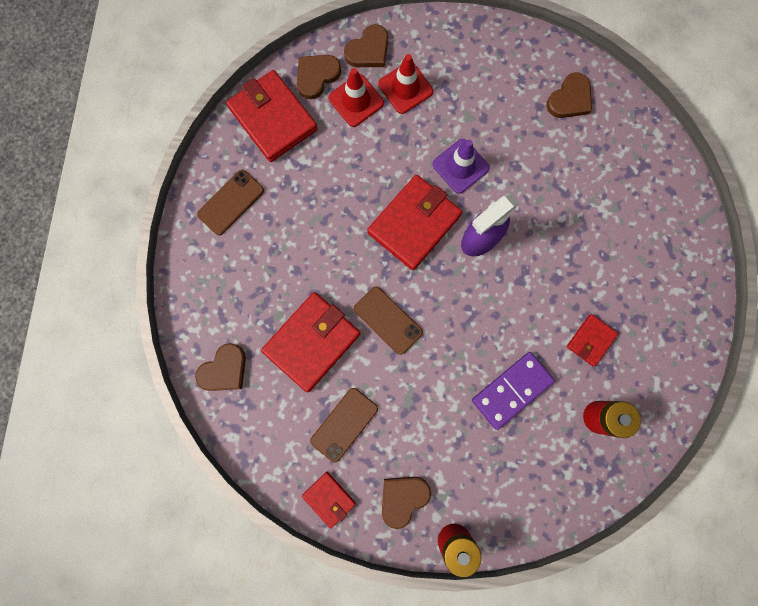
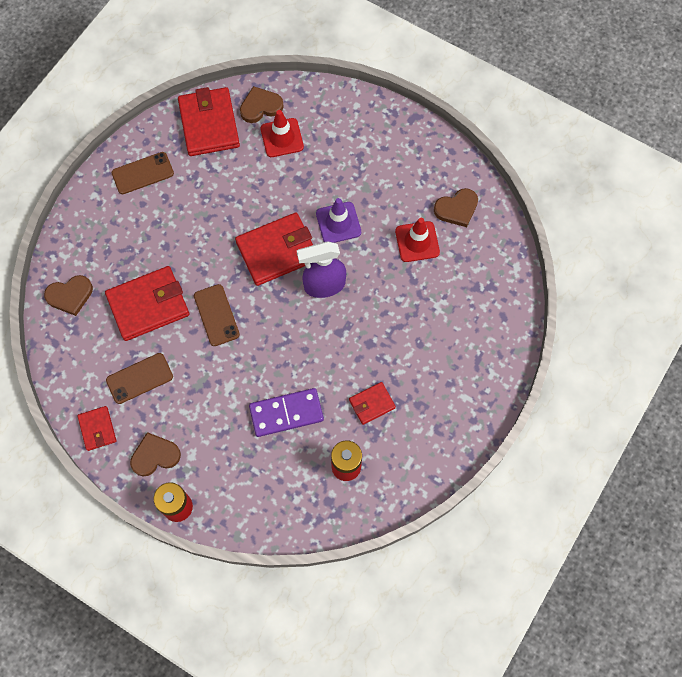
camera: 25 degrees right, 10 degrees down
brown heart [344,24,388,67] -> none
red traffic cone [378,54,433,114] -> red traffic cone moved to [395,218,440,262]

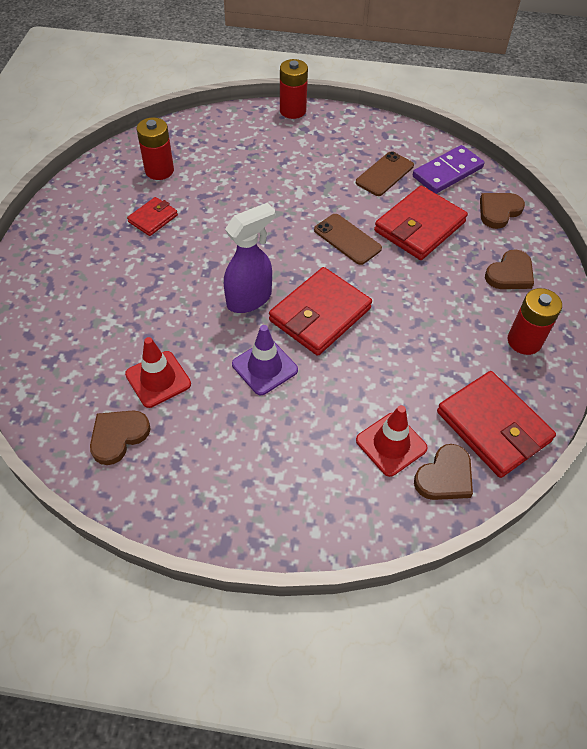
camera: 155 degrees right, 15 degrees down
red wallet [77,406,116,451] -> none
brown phone [111,152,174,194] -> red battery [508,288,562,355]
brown heart [130,432,181,476] -> brown heart moved to [485,249,534,289]
purple domino [249,388,324,437] -> purple domino moved to [413,145,484,194]

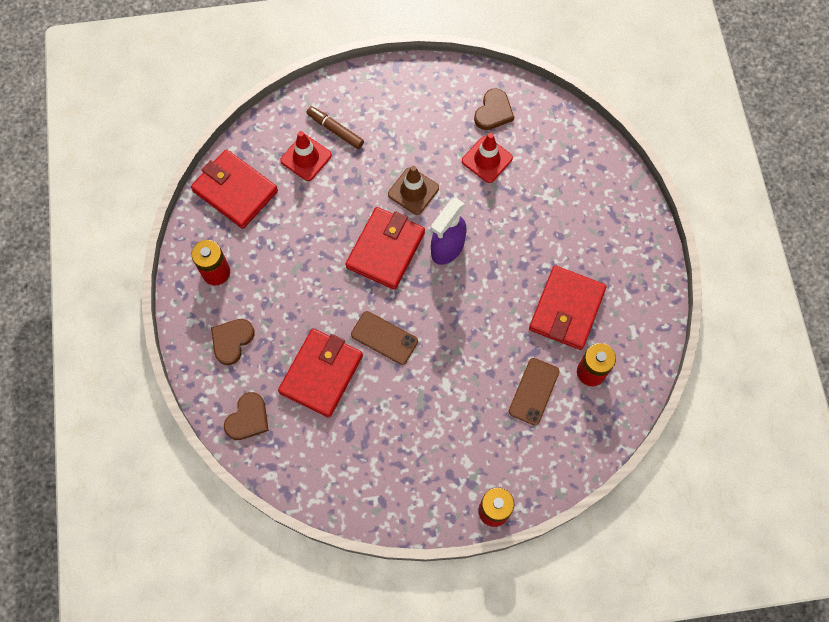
camera: 165 degrees right, 15 degrees up
red wallet [127,197,178,236] -> red wallet [529,266,606,350], size x1.90
purple traffic cone [232,325,298,395] -> brown traffic cone [388,166,439,215]
brown phone [356,151,414,196] -> brown phone moved to [509,358,560,425]
purple domino [413,145,484,194] -> none
brown heart [414,444,473,500] -> none
none -> brown marker [307,106,364,149]

